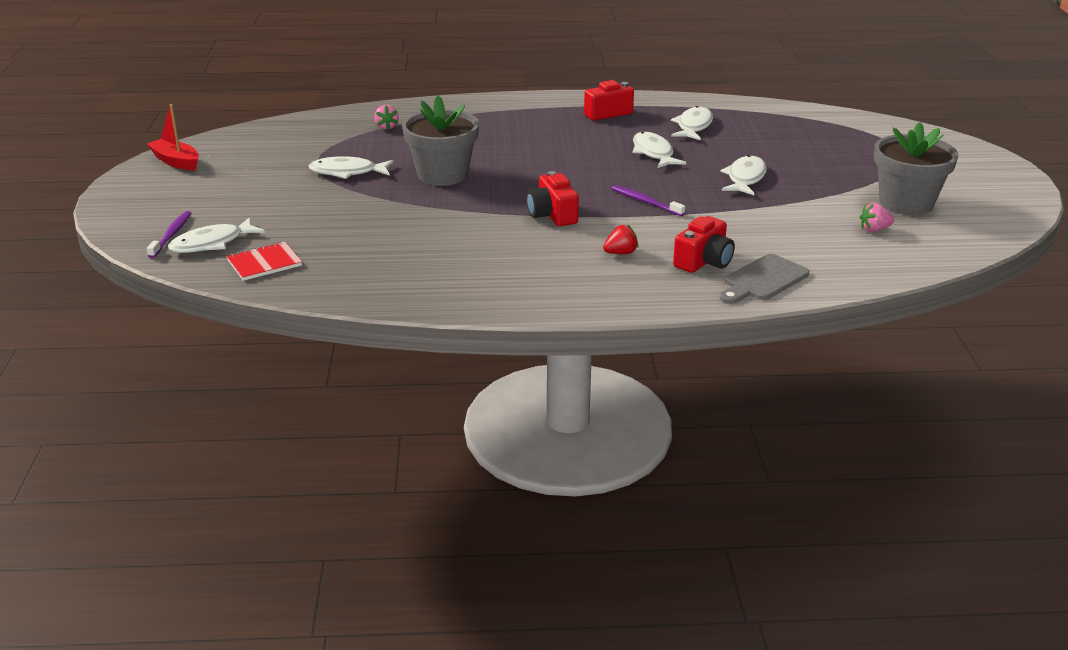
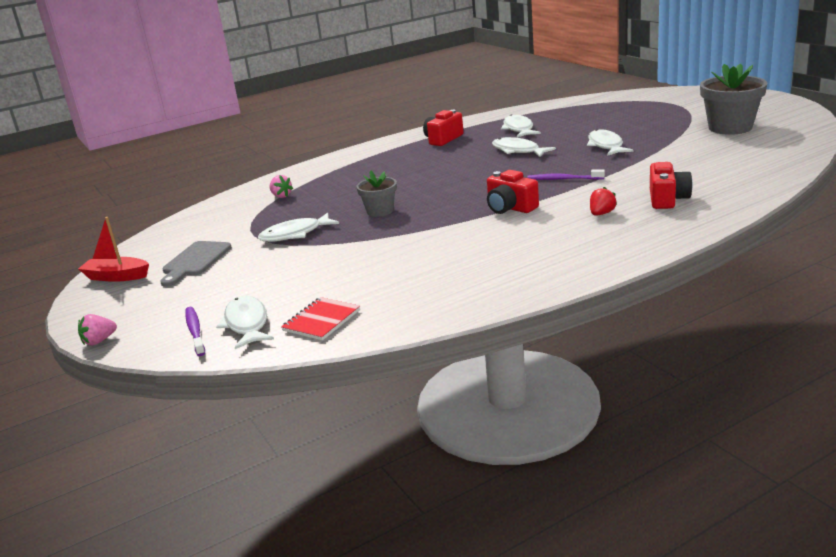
camera: 25 degrees left, 5 degrees down
white fish [168,217,265,253] -> white fish turned 135 degrees clockwise [216,296,274,349]
grey flower pot [402,96,479,186] -> grey flower pot [356,170,397,217], size x0.57
grey cutting board [720,254,809,304] -> grey cutting board moved to [160,241,232,287]
pink strawberry [860,203,894,232] -> pink strawberry moved to [78,314,117,346]

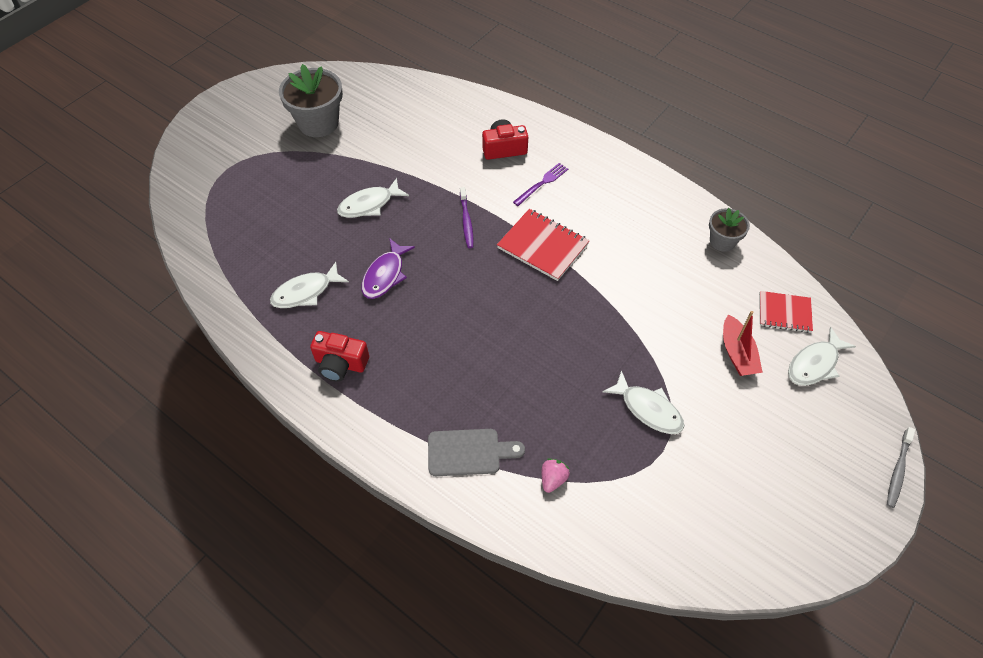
camera: 115 degrees left, 30 degrees up
red boat [78,217,149,282] -> red boat moved to [723,311,763,376]
pink strawberry [78,314,117,346] -> grey toothbrush [887,427,915,508]
grey cutting board [160,241,232,287] -> grey cutting board moved to [428,429,525,476]
purple toothbrush [185,307,205,356] -> none
grey flower pot [356,170,397,217] -> grey flower pot moved to [709,208,750,252]
red camera [487,170,539,214] -> red notebook [497,209,590,281]
white fish [492,137,556,157] -> purple fish [361,238,415,299]
red strawberry [590,187,617,216] -> purple fork [513,163,568,206]

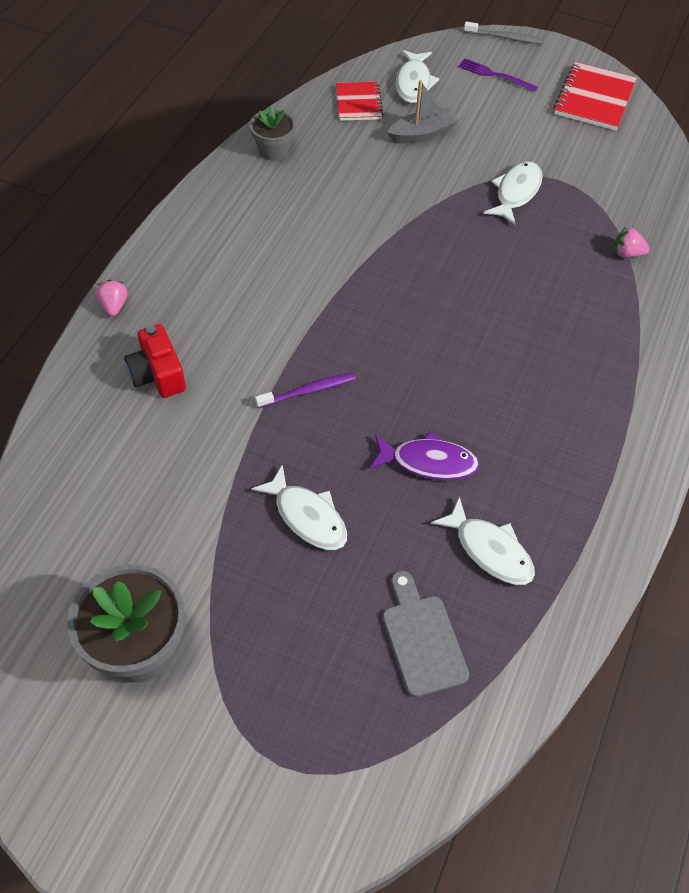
camera: 105 degrees left, 0 degrees up
red camera [310,331,369,382] -> none
grey cutting board [428,429,525,476] -> grey cutting board moved to [382,571,469,697]
red notebook [497,209,590,281] -> red notebook moved to [554,62,637,130]
purple fork [513,163,568,206] -> purple fork moved to [458,58,538,92]
red boat [723,311,763,376] -> grey boat [387,80,459,144]
white fish [788,327,856,386] -> white fish turned 60 degrees clockwise [396,50,439,103]
none -> pink strawberry [96,279,127,316]

